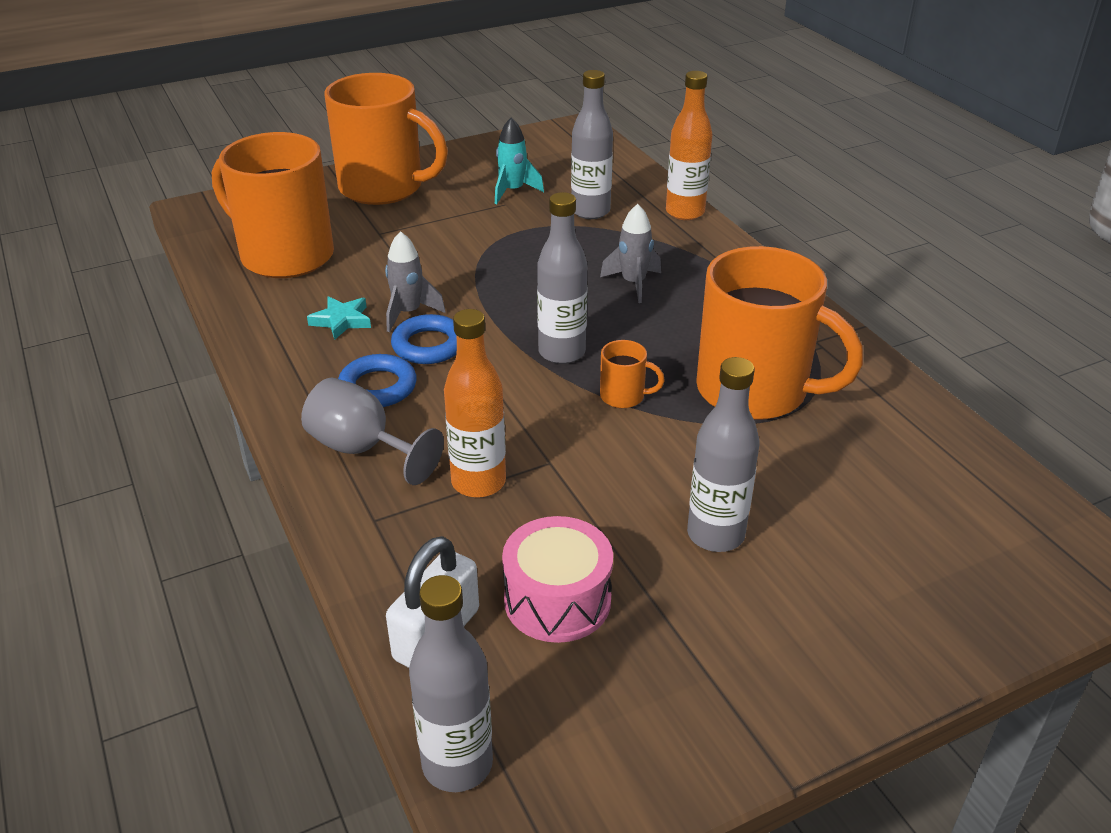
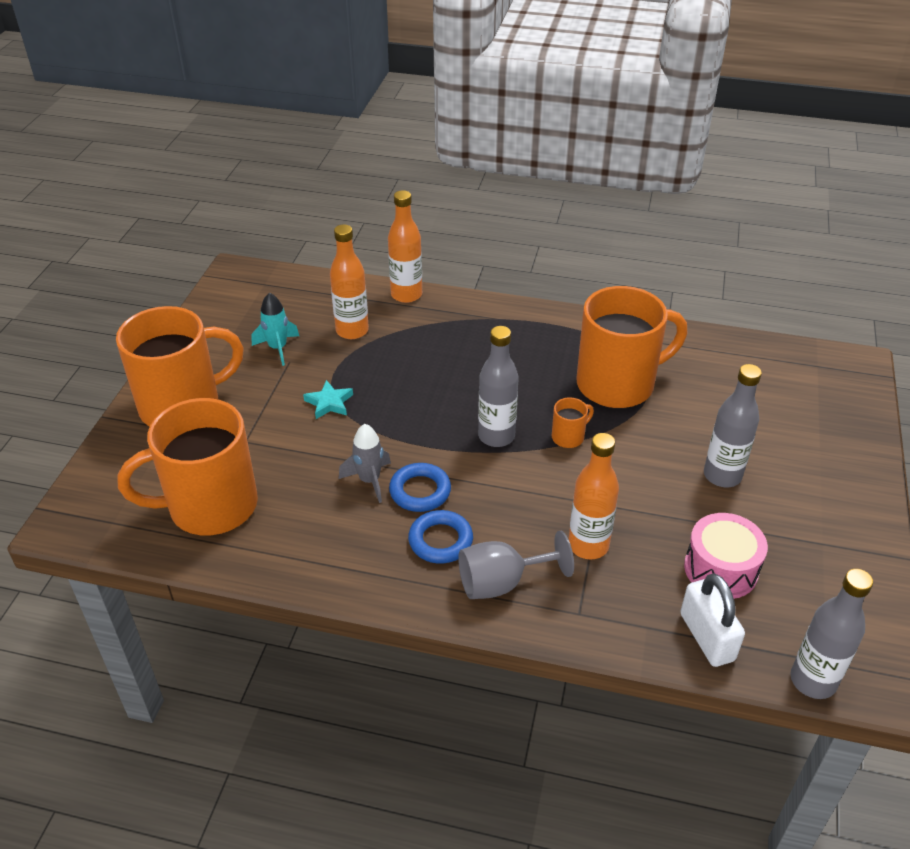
camera: 50 degrees left, 5 degrees up
turquoise star [307,296,371,340] -> turquoise star moved to [303,380,353,419]
grey bottle [571,70,613,219] -> orange bottle [330,224,369,339]
grey rocket [600,204,661,303] -> none

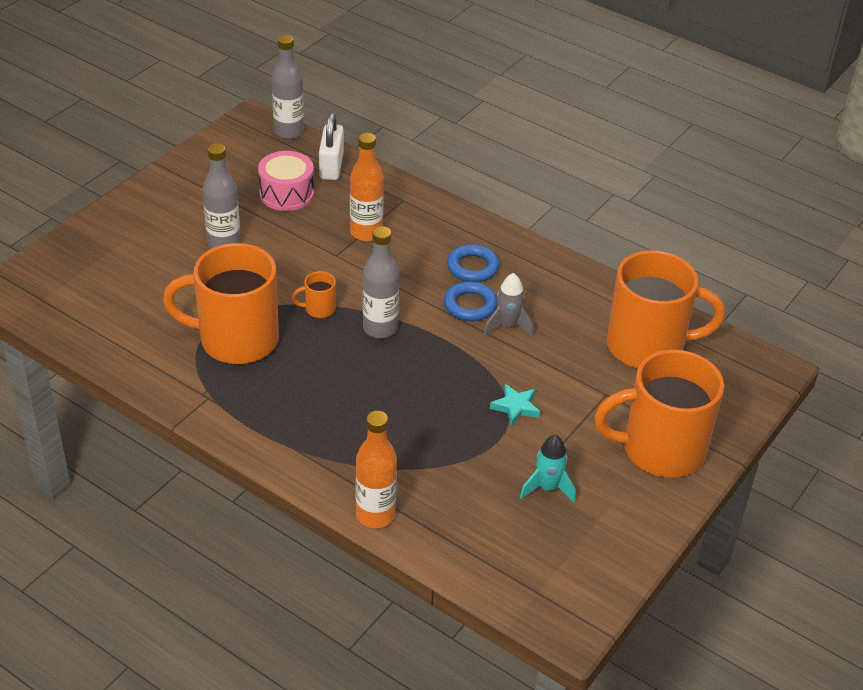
camera: 160 degrees left, 0 degrees up
orange bottle [330,224,369,339] -> none
grey goblet [458,531,574,599] -> none

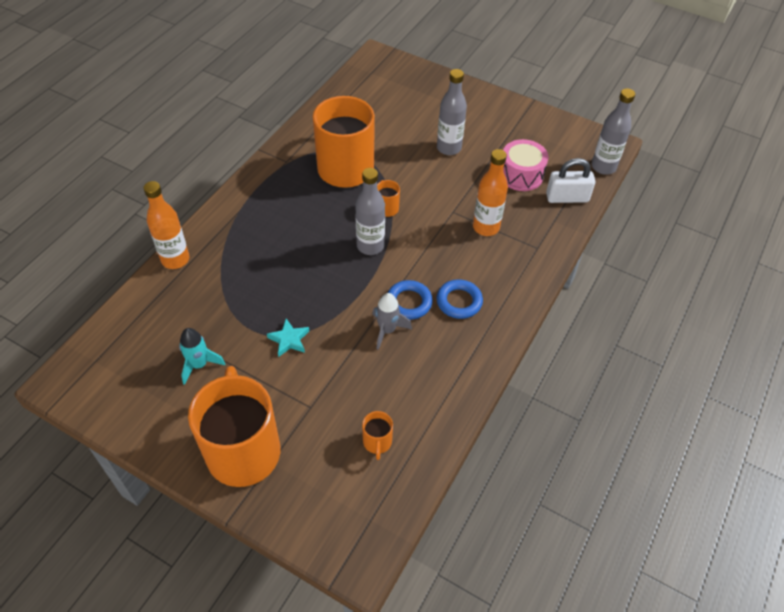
camera: 85 degrees right, 10 degrees up
orange mug [607,251,725,369] -> orange mug [362,411,393,460], size x0.40

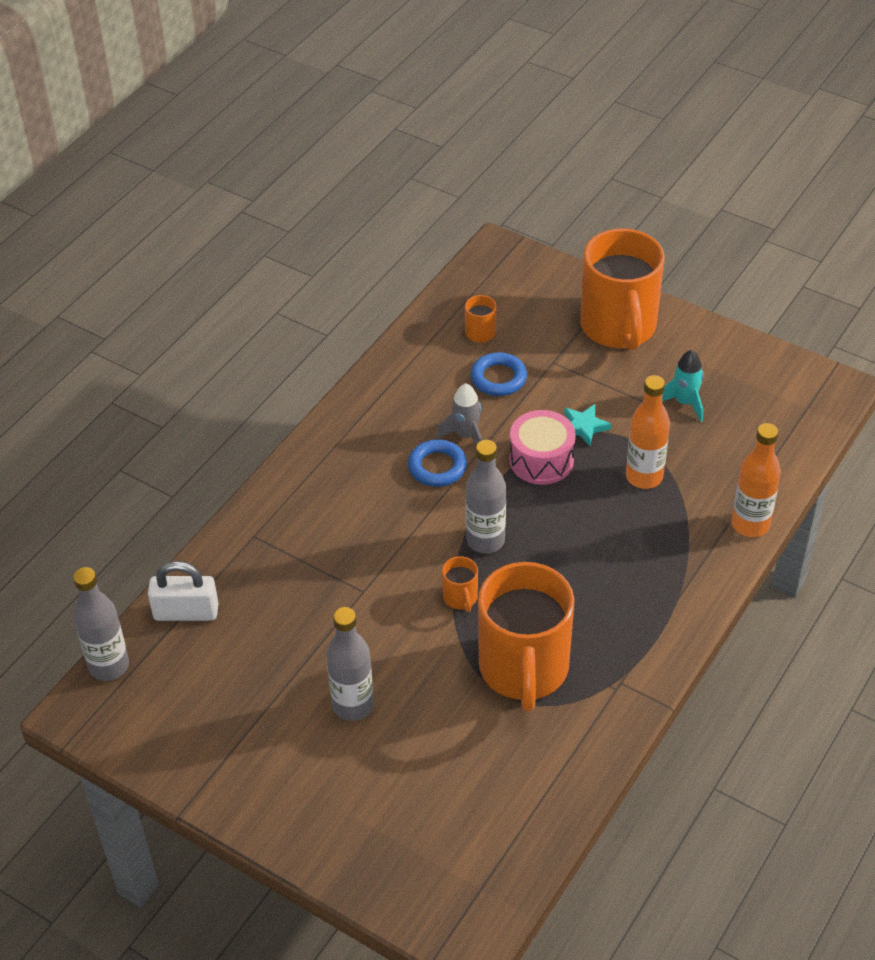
camera: 175 degrees left, 5 degrees down
blue ring [437,279,483,319] -> blue ring moved to [471,352,527,396]
orange bottle [473,149,508,236] -> orange bottle moved to [626,375,670,489]
pink drum [503,139,548,191] -> pink drum moved to [509,410,576,485]

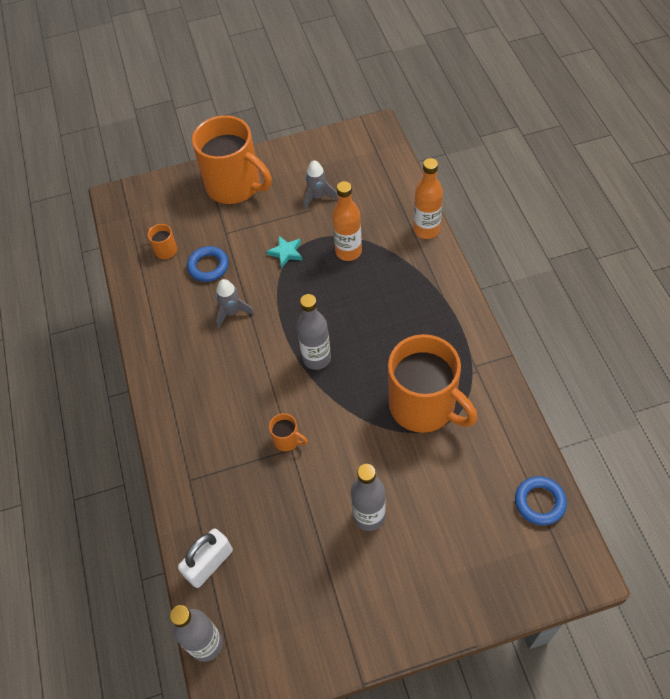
camera: 45 degrees left, 10 degrees up
blue ring [408,439,467,487] -> blue ring moved to [515,476,567,525]
orange mug [442,556,478,612] -> orange mug moved to [269,413,308,451]
pink drum [509,410,576,485] -> none
turquoise rocket [662,350,704,422] -> grey rocket [304,160,338,210]

